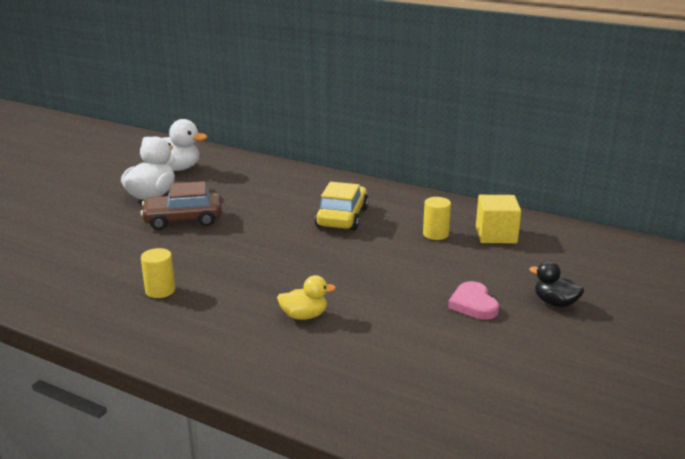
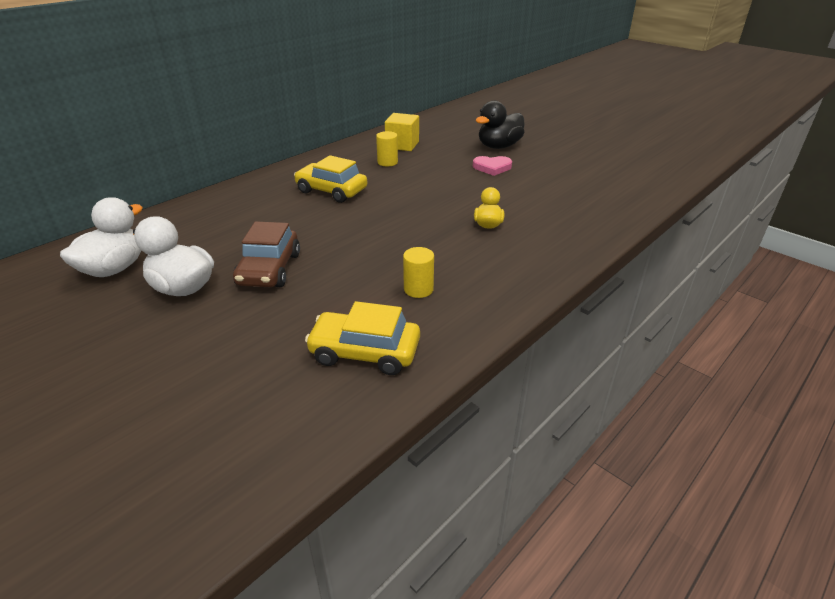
camera: 75 degrees left, 10 degrees up
black duck [529,261,584,307] -> black duck [475,101,525,149], size x1.71
none -> yellow car [305,301,420,375]

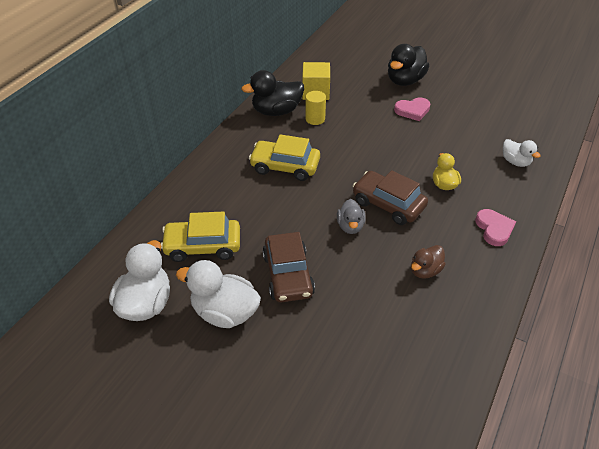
camera: 15 degrees left, 10 degrees up
yellow car [305,301,420,375] -> yellow car moved to [161,211,240,262]
yellow cylinder [403,247,434,298] -> brown duck [411,245,446,279]
none -> black duck [241,70,304,116]
none -> grey duck [337,199,366,234]
none -> brown car [353,170,428,225]
none -> pink heart [475,209,516,246]
none -> white duck [503,139,541,167]

